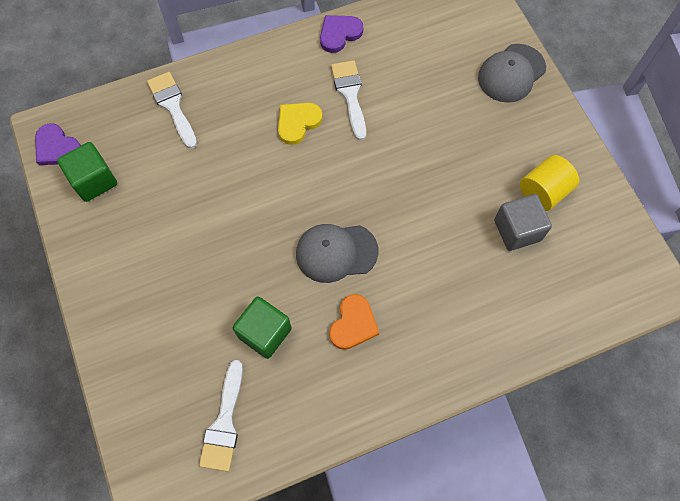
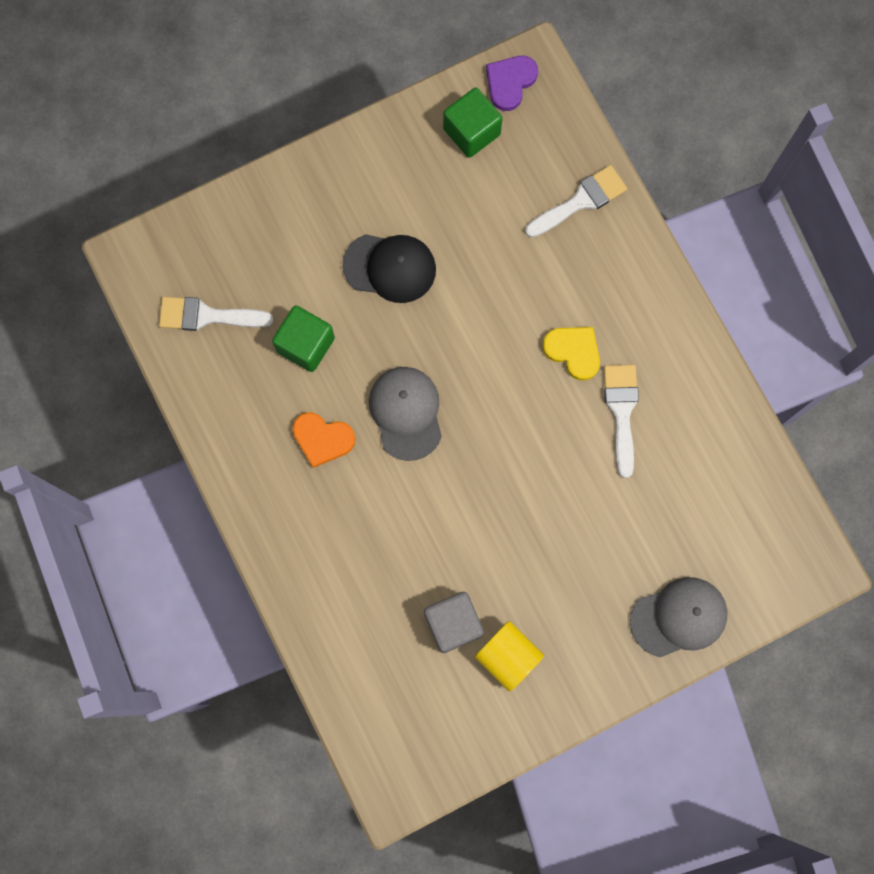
camera: 85 degrees right, 10 degrees up
purple heart [320,15,364,53] -> none
white brush [331,60,366,140] -> white brush turned 75 degrees counterclockwise [604,365,639,478]
grey cap [478,44,546,103] -> grey cap turned 120 degrees clockwise [630,577,727,657]
none -> black cap [342,234,436,303]

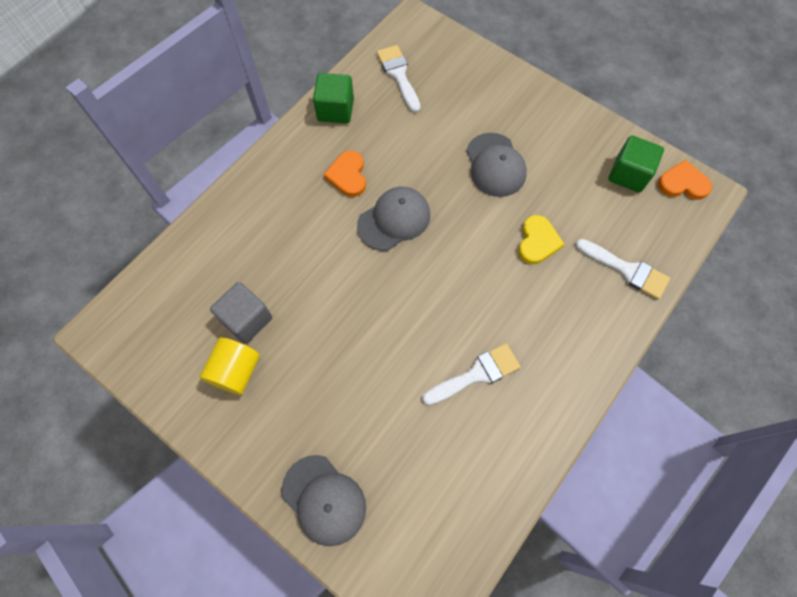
camera: 65 degrees right, 10 degrees down
green cube [272,306,335,372] -> green cube moved to [313,73,354,124]
black cap [342,234,436,303] -> grey cap [466,133,527,197]
purple heart [486,56,538,111] -> orange heart [658,160,712,200]
yellow heart [542,327,600,381] -> yellow heart moved to [518,215,564,264]

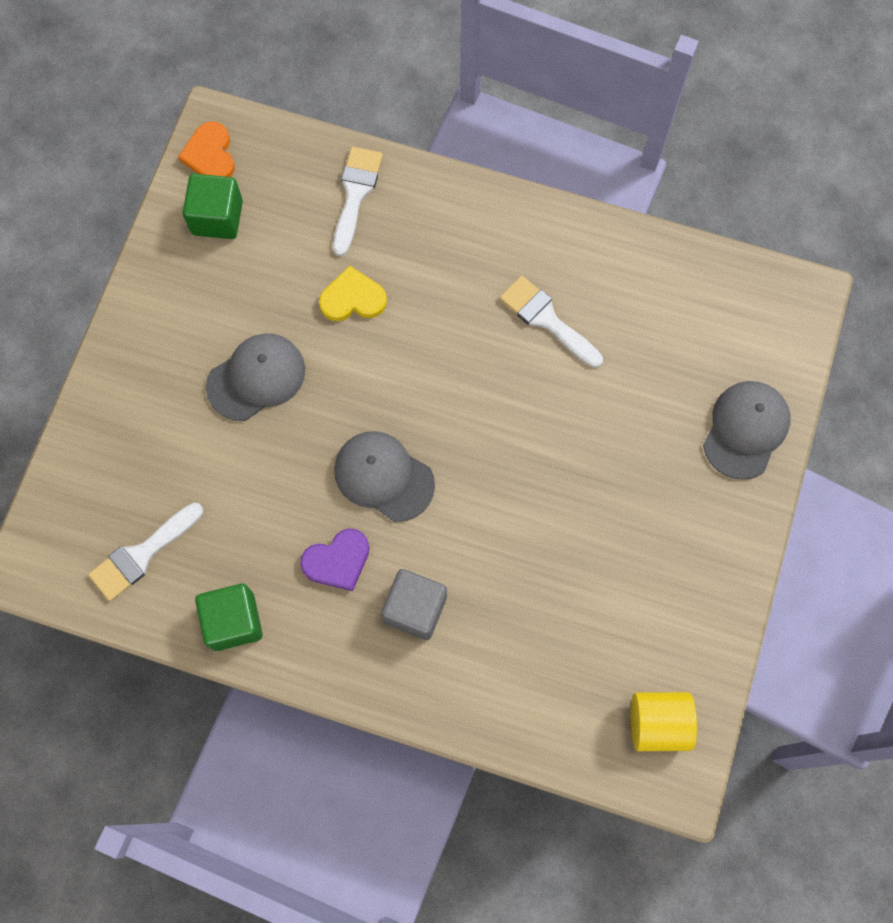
camera: 110 degrees left, 5 degrees up
yellow cylinder [200,337,260,395] -> yellow cylinder moved to [631,692,697,751]
grey cube [210,282,272,344] -> grey cube moved to [381,569,447,640]
orange heart [324,151,366,197] -> purple heart [300,528,370,591]

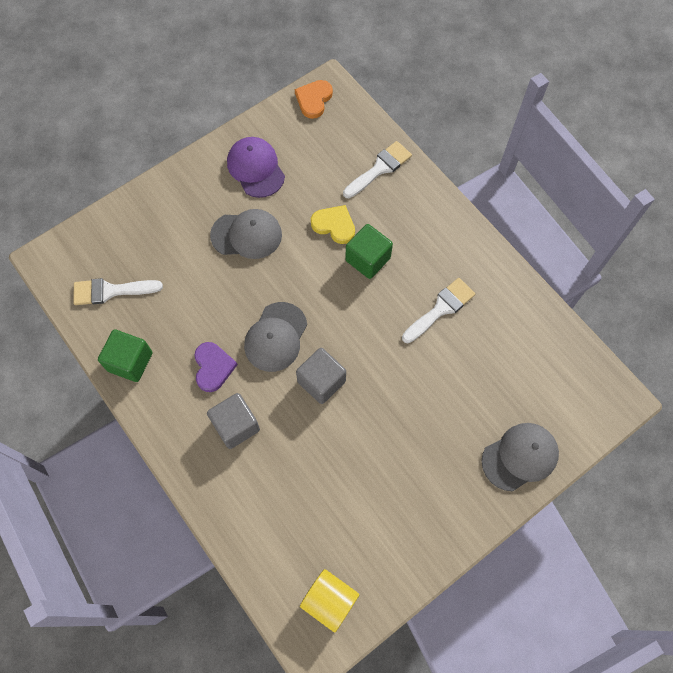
camera: 35 degrees right, 5 degrees down
green cube [182,174,243,239] -> green cube moved to [345,224,393,279]
purple heart [300,528,370,591] -> purple heart turned 105 degrees counterclockwise [194,342,238,392]
grey cap [334,431,435,522] -> grey cap turned 135 degrees counterclockwise [244,302,307,372]
white brush [500,276,603,368] -> white brush turned 60 degrees clockwise [402,278,475,343]
none -> purple cap [227,137,285,198]
none -> grey cube [296,348,346,404]

